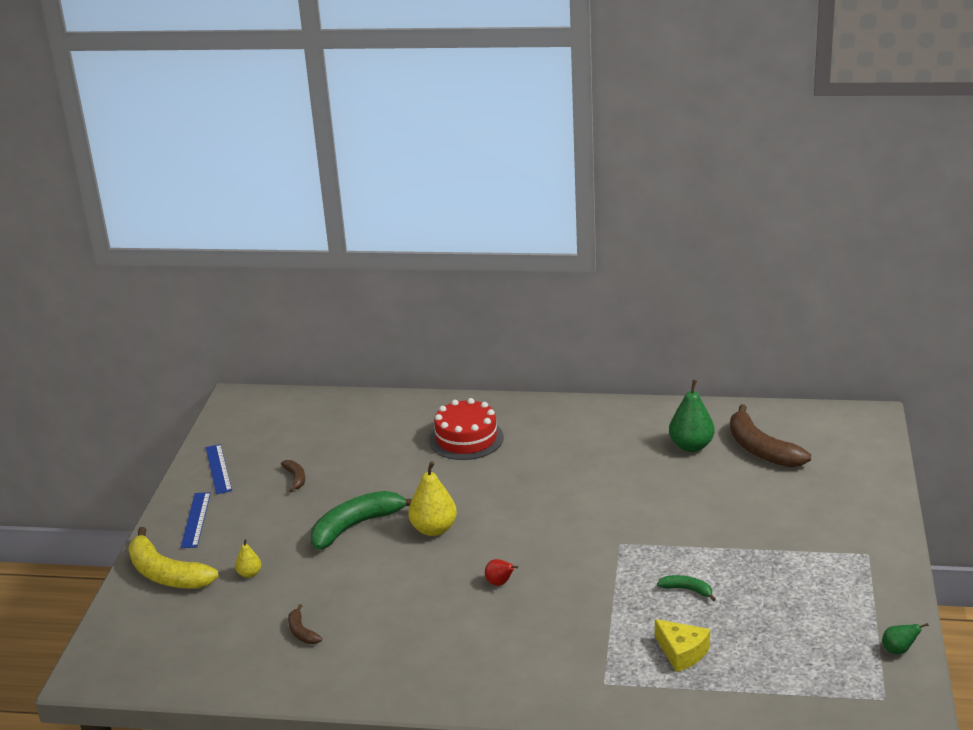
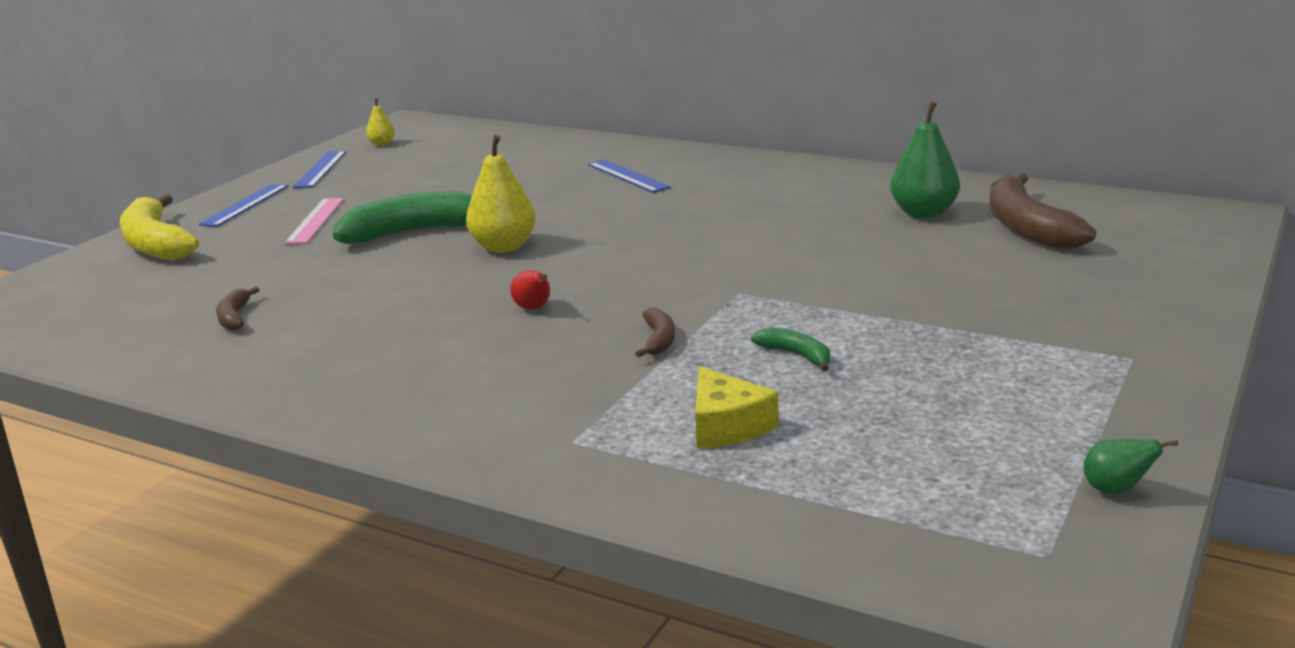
camera: 20 degrees right, 5 degrees down
yellow pear [235,539,261,578] -> yellow pear moved to [366,98,395,146]
brown banana [281,460,305,492] -> brown banana moved to [635,308,675,357]
red cake [429,398,504,460] -> blue ruler [588,159,671,193]
none -> pink ruler [284,198,344,244]

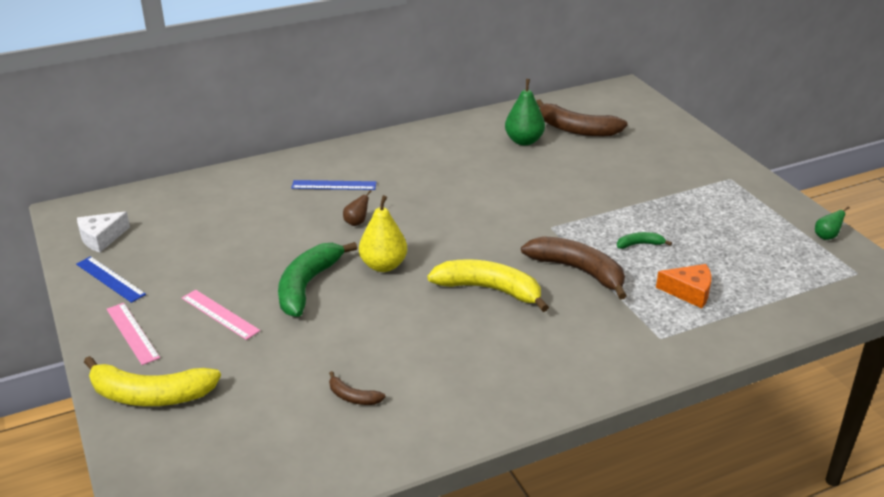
camera: 55 degrees left, 10 degrees up
blue ruler [199,184,288,227] -> pink ruler [107,303,160,365]
yellow pear [366,98,395,146] -> white cheese [77,212,130,252]
red pear [510,270,550,310] -> yellow banana [427,259,549,312]
brown banana [635,308,675,357] -> brown banana [521,236,627,300], size x2.13
yellow cheese [695,366,779,448] -> orange cheese [656,264,711,308]
none -> brown pear [343,190,372,226]

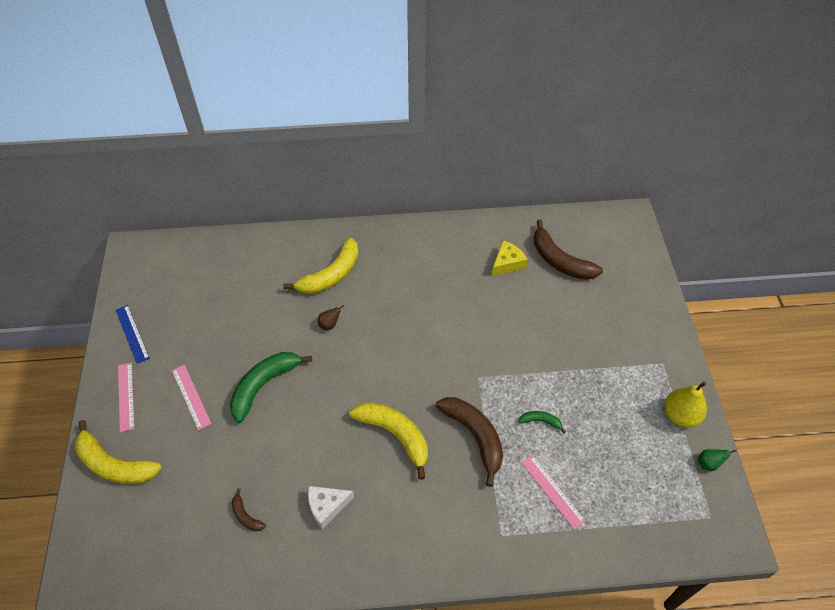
camera: 20 degrees right, 20 degrees up
white cheese [77,212,130,252] -> white cheese moved to [308,486,354,530]
blue ruler [291,180,376,190] -> yellow banana [283,238,359,294]
yellow pear [359,195,407,272] -> yellow pear moved to [664,381,707,428]
green pear [505,79,545,146] -> yellow cheese [492,240,528,276]
orange cheese [656,264,711,308] -> pink ruler [521,455,586,529]

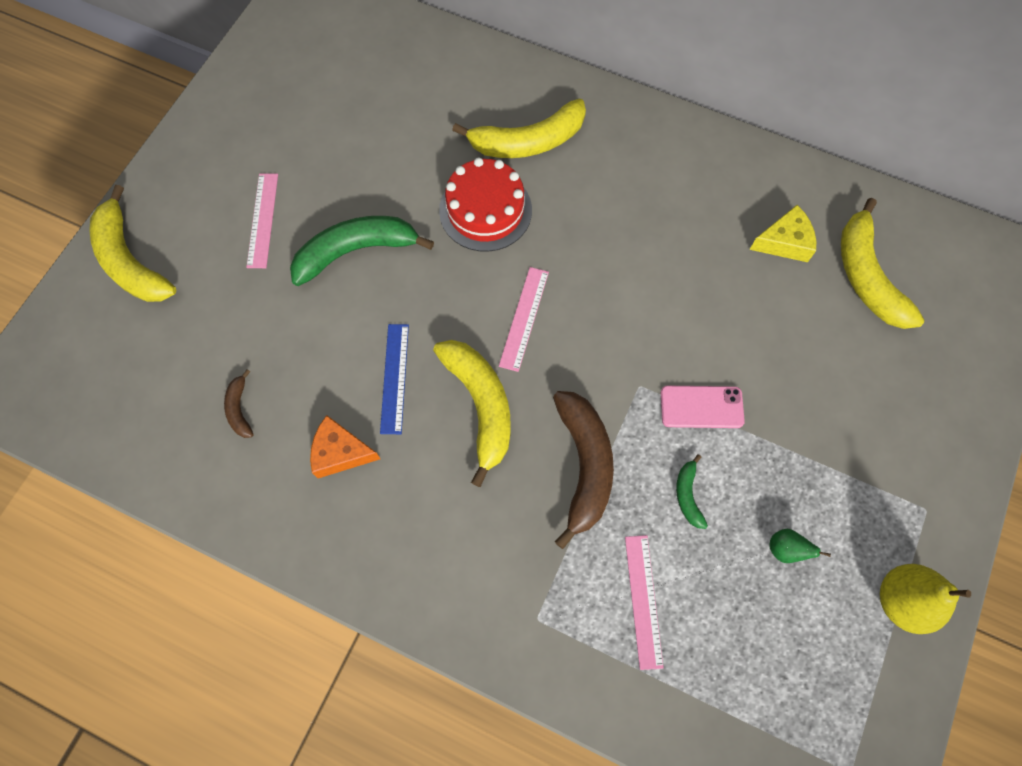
camera: 30 degrees right, 15 degrees up
blue ruler [116,305,150,364] -> blue ruler moved to [380,324,409,434]
pink ruler [118,363,134,432] -> pink ruler moved to [499,267,549,372]
white cheese [308,486,354,530] -> orange cheese [310,415,380,478]
brown pear [318,305,344,330] -> red cake [439,158,532,252]
green banana [518,411,566,433] -> green banana turned 135 degrees counterclockwise [676,454,708,529]
brown banana [534,219,603,280] -> yellow banana [841,198,924,329]
green pear [698,449,736,471] -> green pear moved to [770,529,831,563]
none -> pink phone [661,386,745,428]

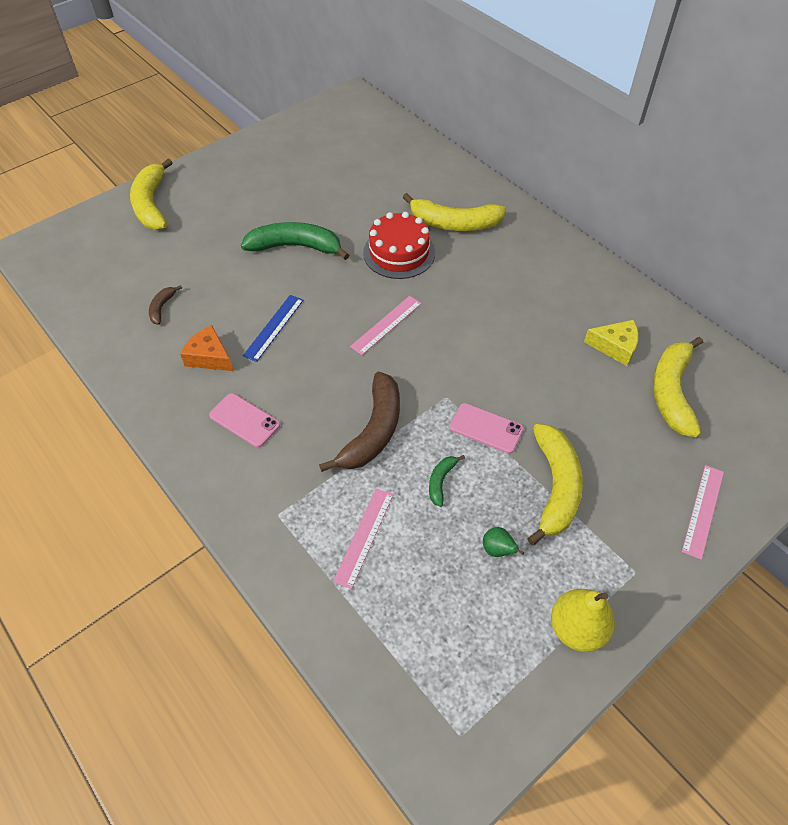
camera: 25 degrees right, 15 degrees down
pink ruler [246,174,278,268] -> pink ruler moved to [682,465,724,560]
yellow banana [433,340,510,487] -> yellow banana moved to [527,424,583,545]
none -> pink phone [209,393,280,447]

